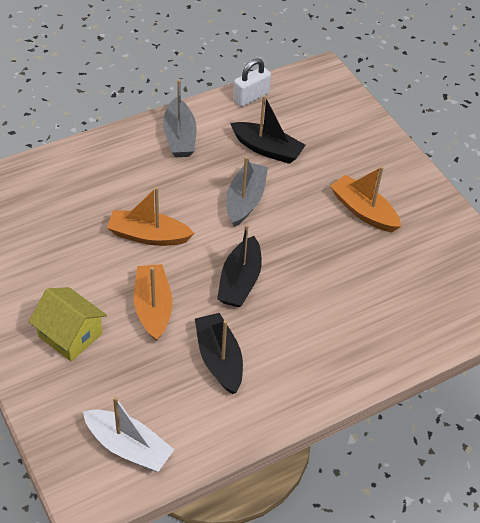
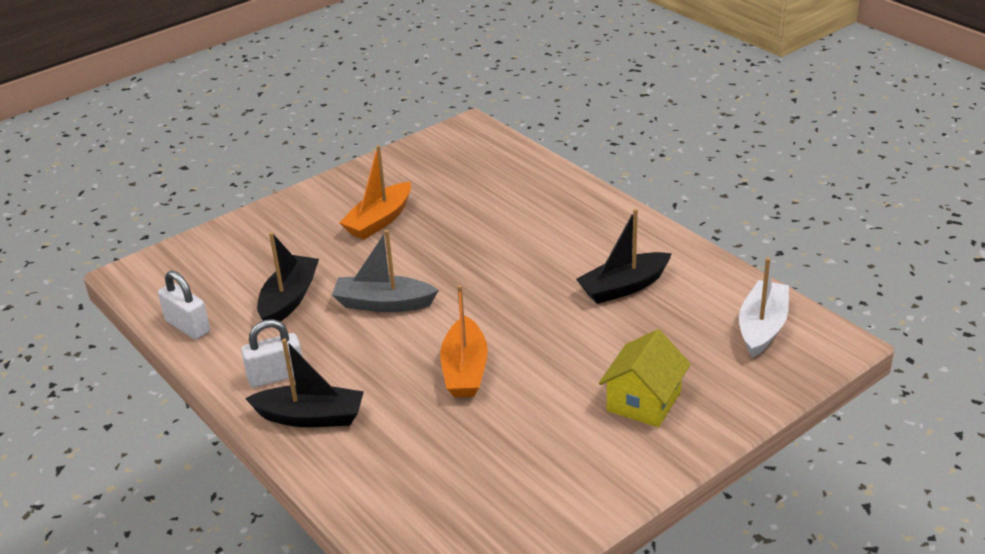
camera: 95 degrees left, 15 degrees down
orange boat [134,264,173,342] -> none
grey boat [163,79,197,157] -> white padlock [241,319,302,388]
black boat [217,224,262,307] -> black boat moved to [245,339,364,427]

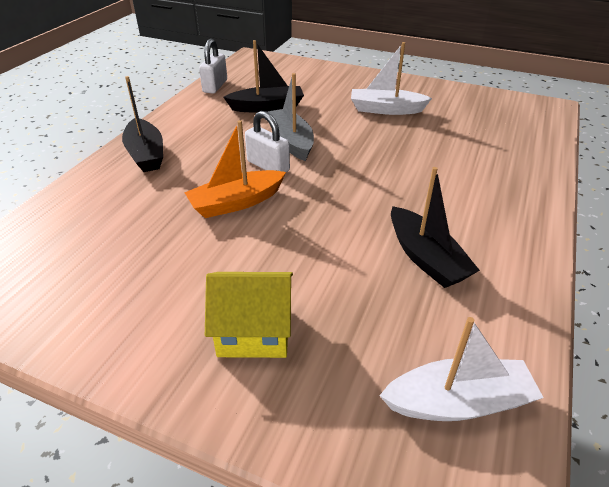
camera: 60 degrees right, 5 degrees up
white padlock [241,319,302,388] -> white padlock moved to [245,111,290,172]
orange boat [339,145,411,240] -> white boat [351,42,432,115]
black boat [576,209,672,304] -> black boat turned 150 degrees counterclockwise [391,167,480,288]

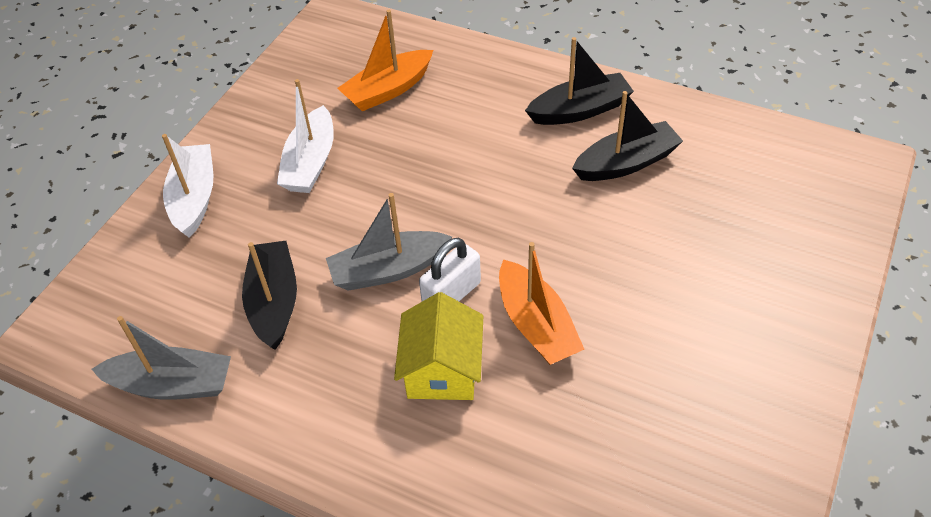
camera: 85 degrees left, 10 degrees up
black boat [122,76,163,172] -> black boat moved to [525,37,634,125]
white padlock [199,39,227,93] -> grey boat [92,316,231,400]
yellow house [205,272,293,358] -> yellow house moved to [394,292,483,400]
white boat [379,317,544,421] -> white boat moved to [162,134,213,238]
none -> orange boat [338,10,433,111]

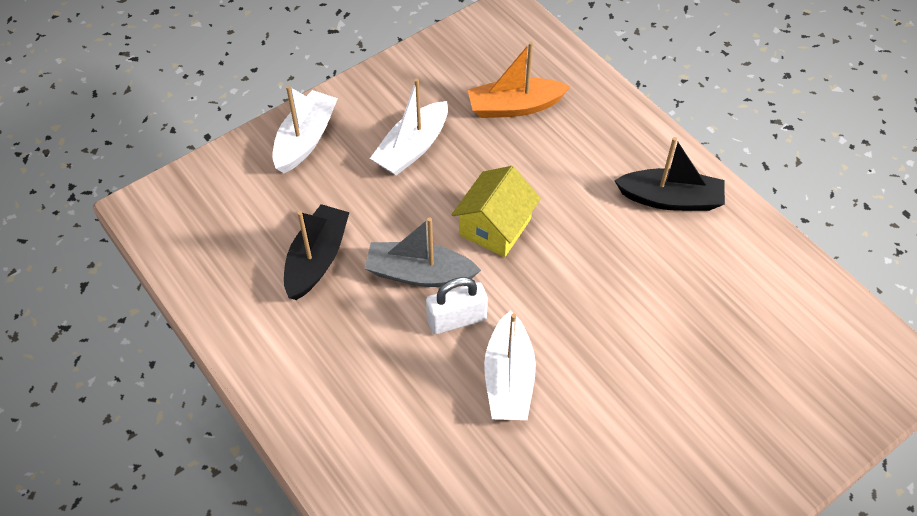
camera: 25 degrees right, 5 degrees up
grey boat [92,316,231,400] -> none
yellow house [394,292,483,400] -> yellow house moved to [451,166,541,257]
orange boat [499,242,584,365] -> white boat [484,310,536,420]
black boat [572,91,683,181] -> none

